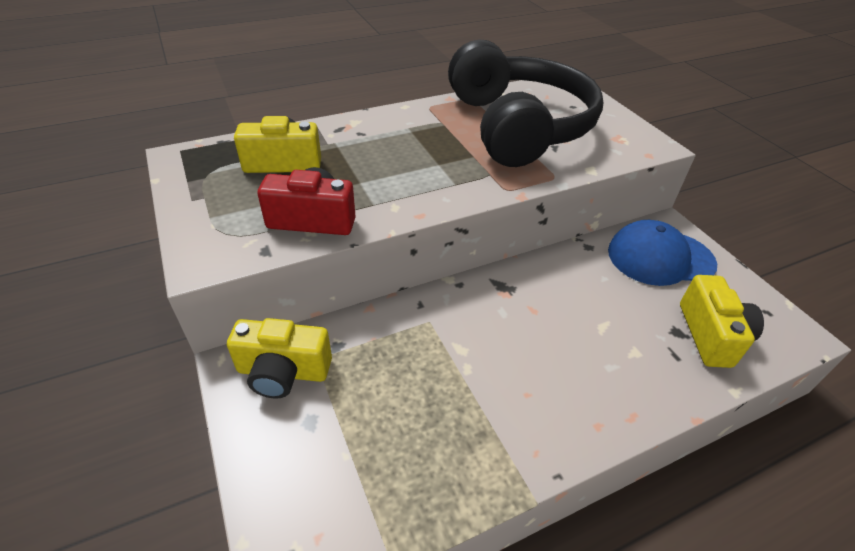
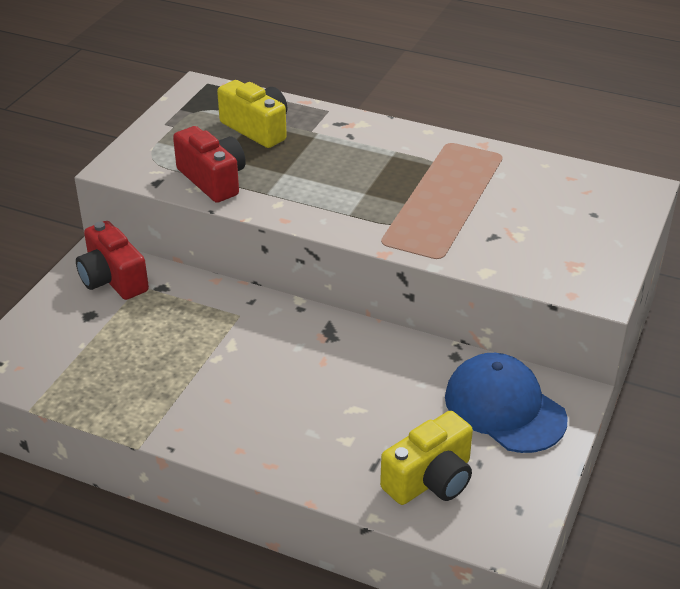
camera: 50 degrees right, 5 degrees down
yellow camera [227,318,332,399] -> red camera [76,221,149,300]
black headphones [448,40,603,167] -> none

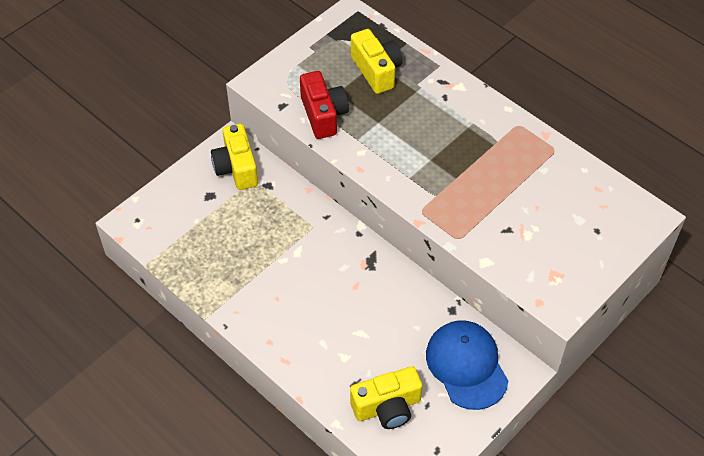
camera: 20 degrees right, 15 degrees up
red camera [76,221,149,300] -> yellow camera [211,124,258,190]

